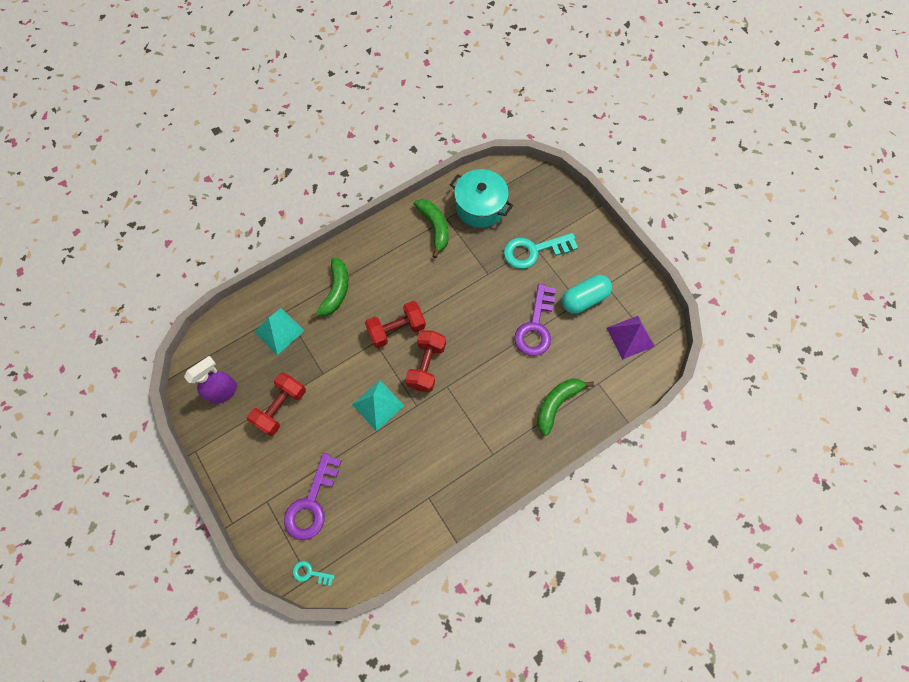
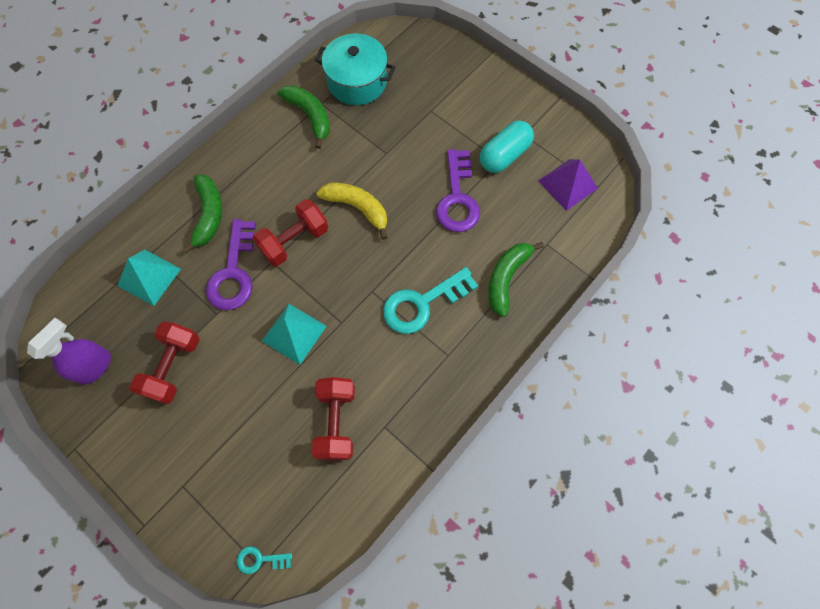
camera: 15 degrees left, 0 degrees up
purple key [284,453,342,540] -> purple key moved to [206,219,256,310]
red dumbbell [405,330,446,392] -> red dumbbell moved to [312,377,355,460]
turquoise key [504,233,578,269] -> turquoise key moved to [383,267,478,334]
none -> yellow banana [316,183,387,240]

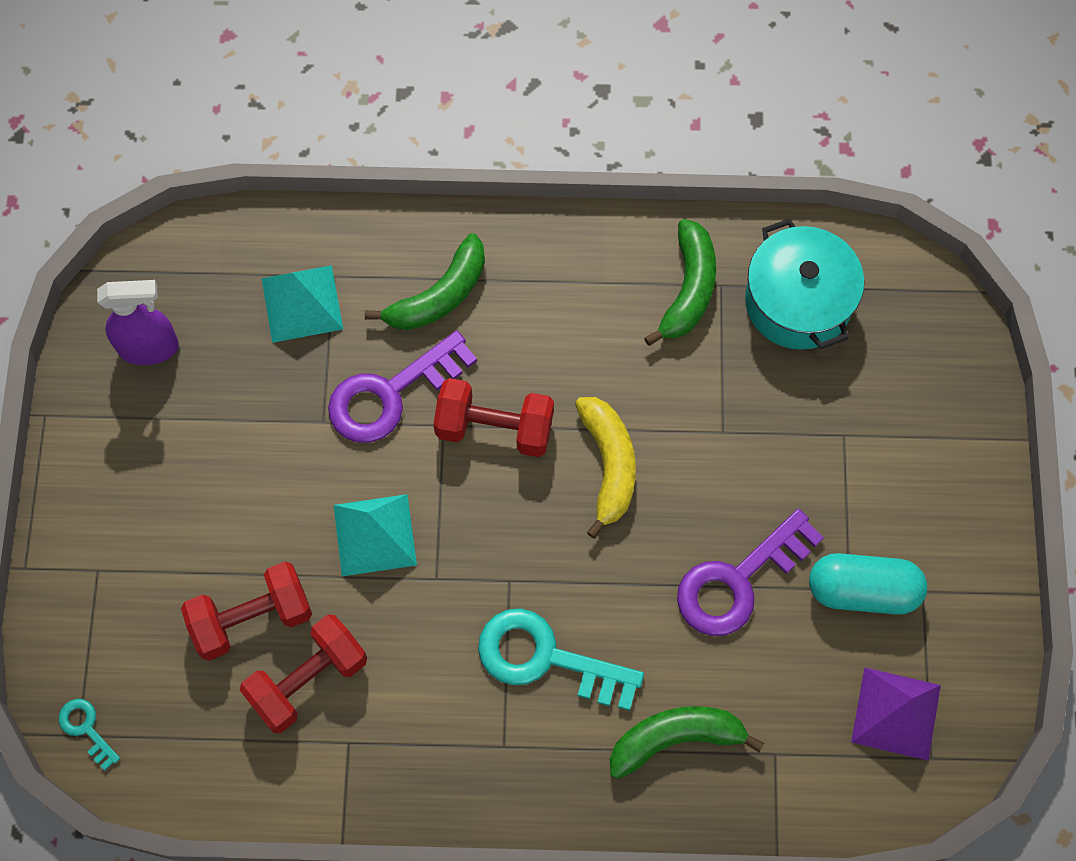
camera: 50 degrees right, 0 degrees up
red dumbbell [129,322,200,404] -> red dumbbell moved to [181,562,312,661]

